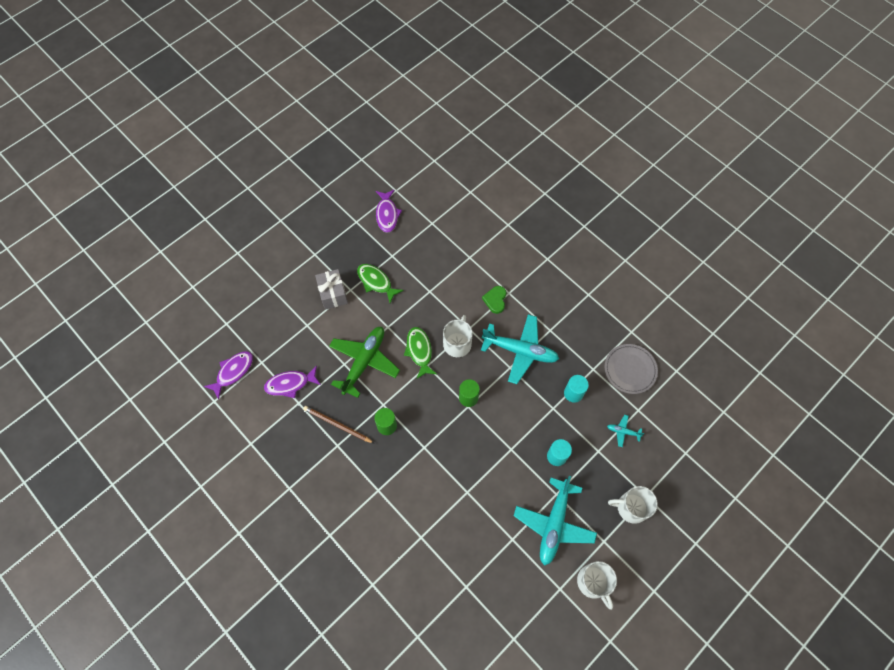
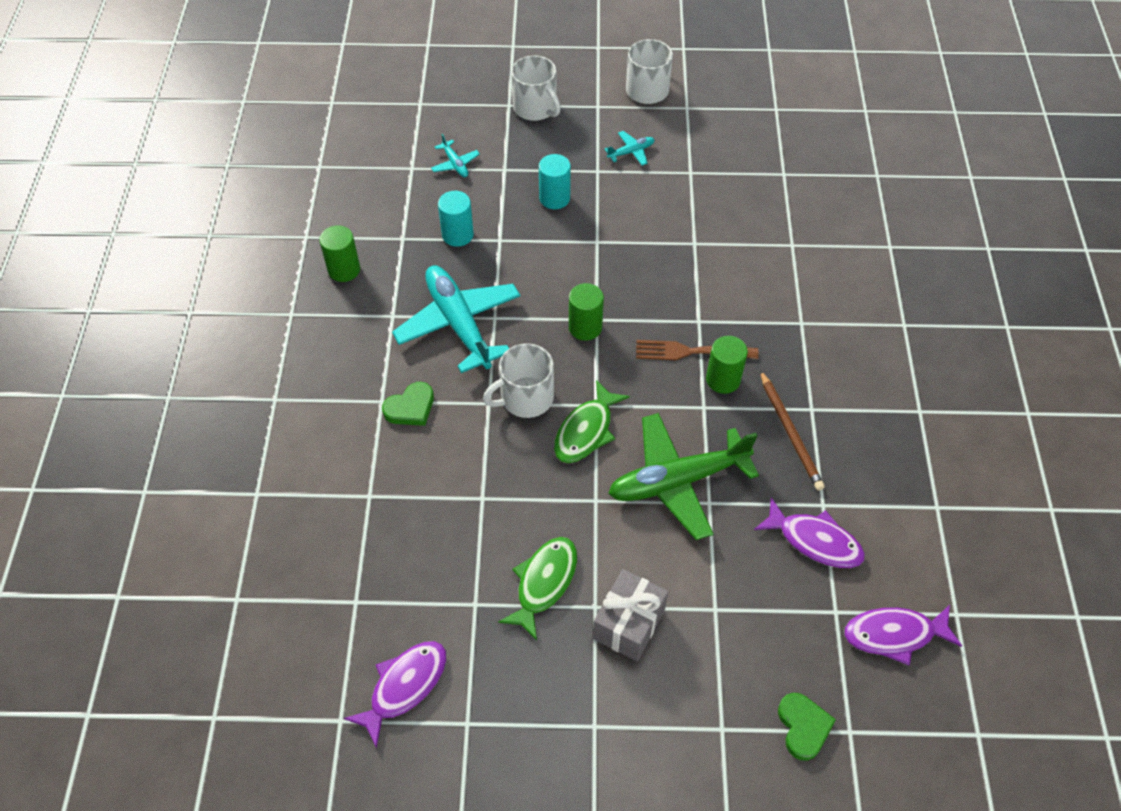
camera: 135 degrees left, 10 degrees down
green fish [357,264,404,303] -> green fish turned 150 degrees counterclockwise [498,537,577,641]
turquoise plane [514,476,597,566] -> turquoise plane [605,131,655,166], size x0.43
grey plate [605,344,658,394] -> none
none -> green cylinder [319,225,360,282]
none -> brown fork [636,340,759,360]
none -> green heart [778,693,836,761]

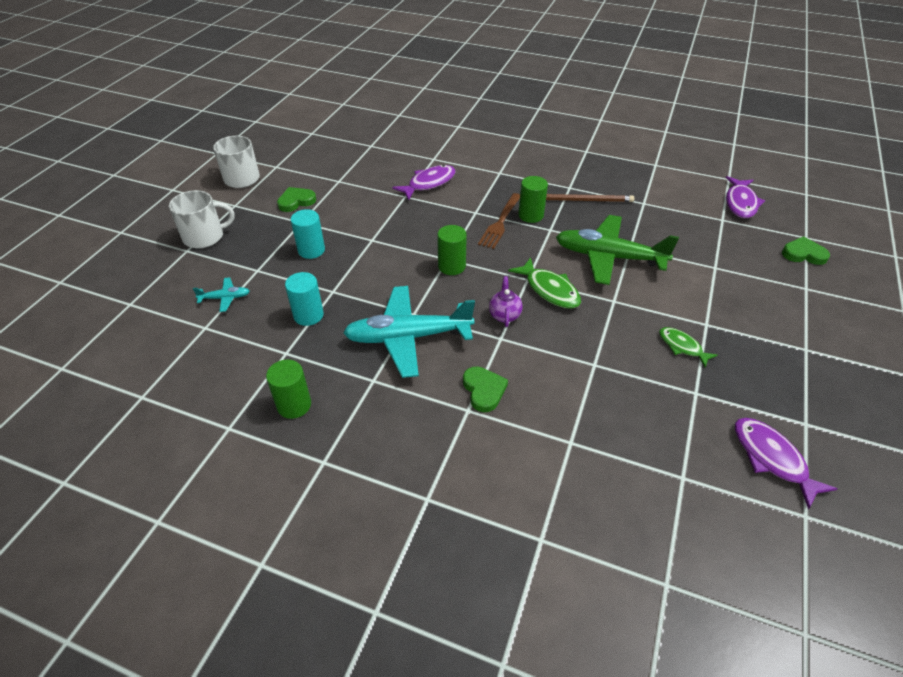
camera: 70 degrees left, 10 degrees down
white mug [483,343,554,418] -> purple teapot [489,276,523,327]
green fish [498,537,577,641] -> green fish [659,327,718,368], size x0.65
grey gift [593,569,668,662] -> none
turquoise plane [605,131,655,166] -> green heart [277,187,316,212]
green plane [608,413,759,540] -> green plane turned 105 degrees clockwise [556,215,679,285]
purple fish [754,497,865,568] -> purple fish moved to [392,165,456,200]

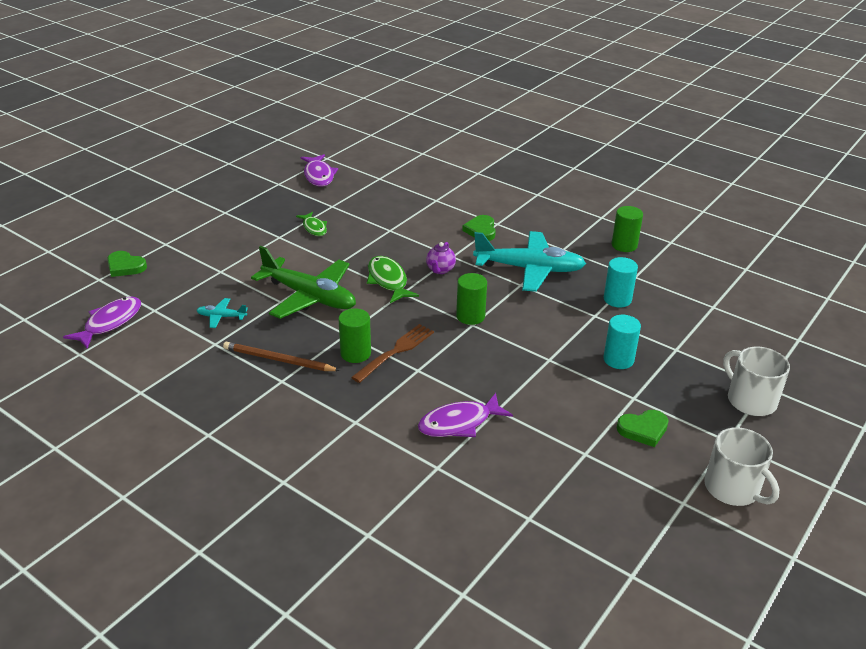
camera: 165 degrees left, 10 degrees down
white mug [169,190,235,248] -> white mug turned 60 degrees clockwise [723,347,790,416]
turquoise plane [193,277,250,312] -> turquoise plane moved to [196,298,248,328]

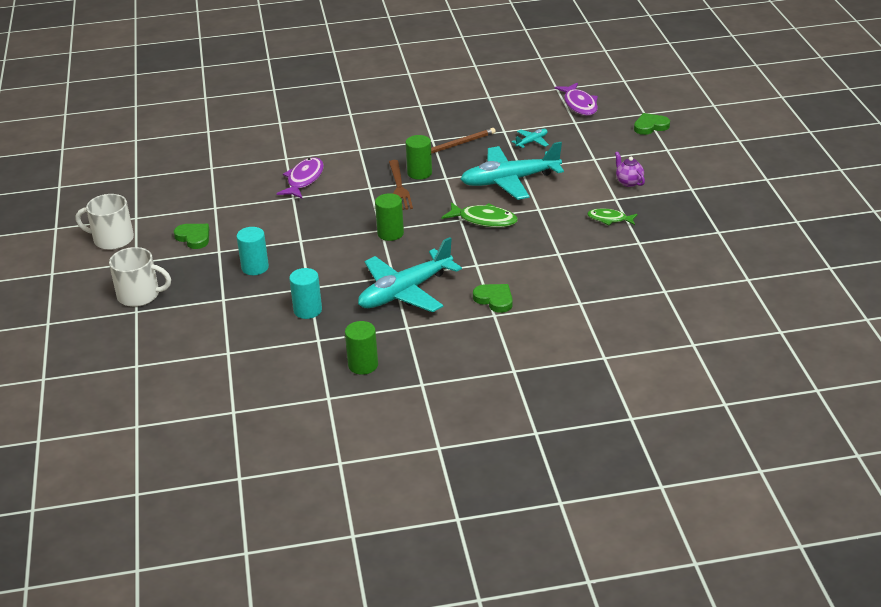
camera: 135 degrees right, 0 degrees up
green plane [251,246,356,319] -> turquoise plane [461,142,564,200]
purple fish [301,154,338,187] -> none
purple teapot [426,242,456,274] -> purple teapot moved to [615,152,645,187]
green heart [617,410,669,447] -> green heart turned 105 degrees clockwise [174,224,209,249]

